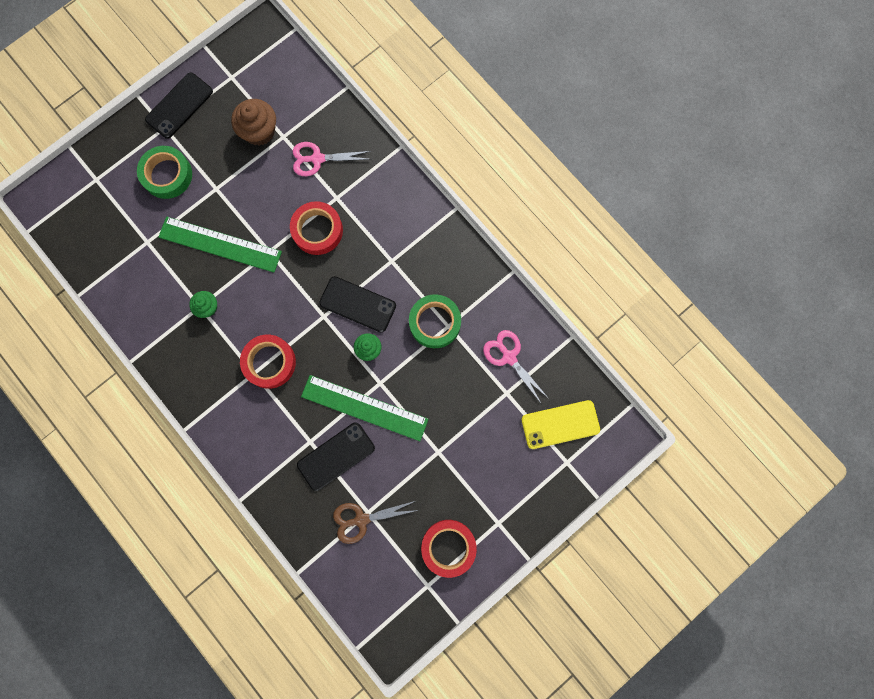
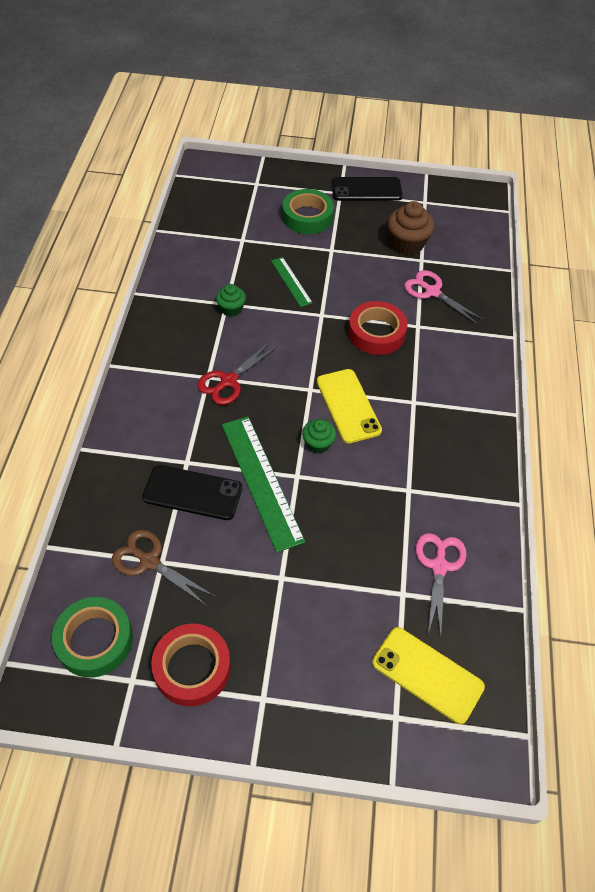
camera: 45 degrees right, 25 degrees down
green ruler [158,217,282,273] -> green ruler [271,257,313,307], size x0.54
red tape [240,335,296,389] -> red scissors [197,342,278,405]
black phone [319,276,396,332] -> yellow phone [317,369,382,444]
green tape [409,294,461,348] -> green tape moved to [52,597,133,678]

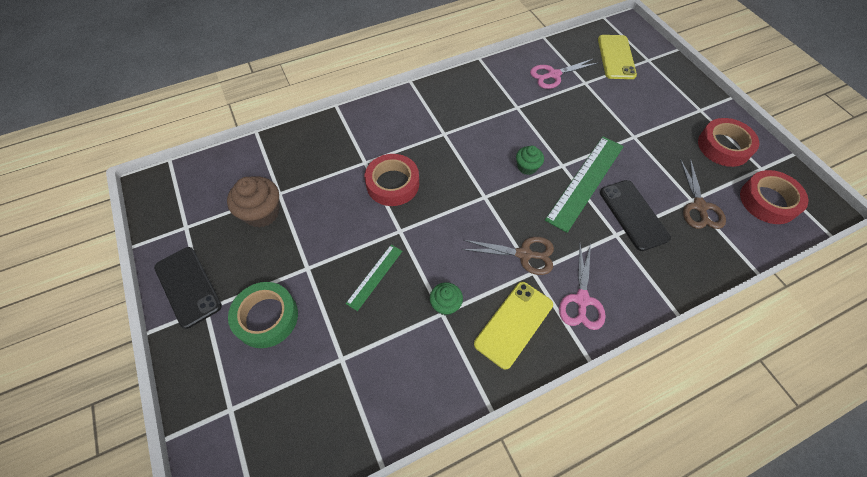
camera: 120 degrees left, 5 degrees up
green tape [52,597,133,678] -> red tape [740,170,808,224]
red scissors [197,342,278,405] -> brown scissors [461,237,554,275]
yellow phone [317,369,382,444] -> yellow phone moved to [474,282,553,369]
pink scissors [404,270,484,325] -> pink scissors moved to [559,243,606,330]

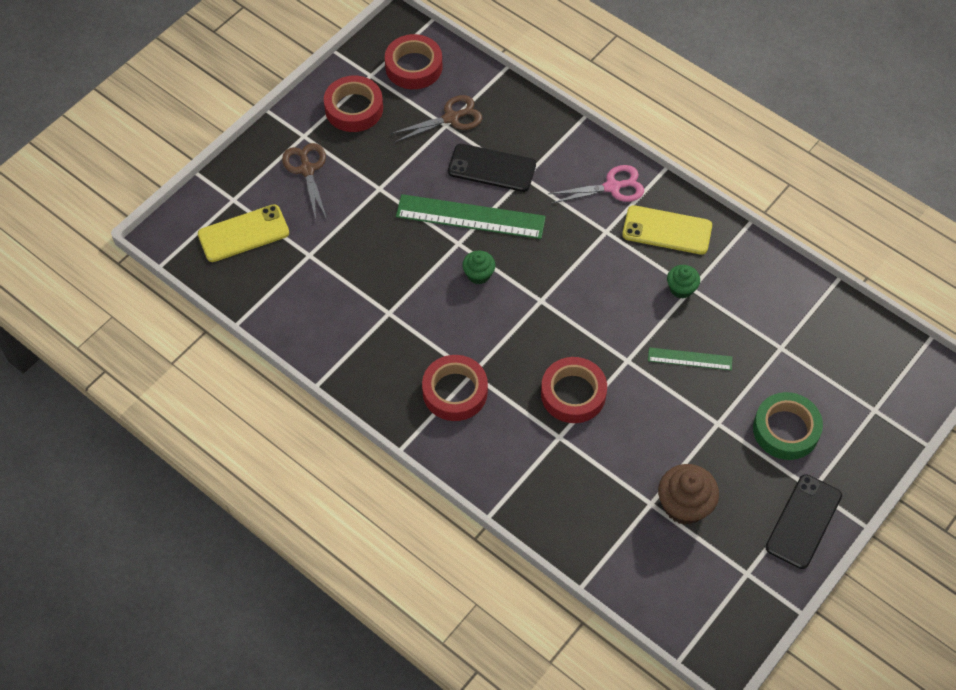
camera: 115 degrees left, 0 degrees up
brown scissors [461,237,554,275] -> brown scissors moved to [282,143,327,220]
pink scissors [530,59,598,89] -> none
black phone [600,180,671,251] -> black phone turned 60 degrees clockwise [448,144,536,192]
none -> red tape [422,355,488,421]

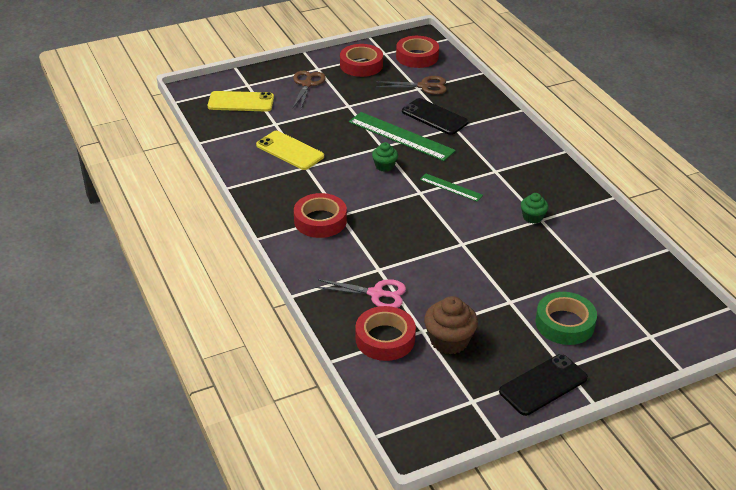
camera: 25 degrees right, 20 degrees down
red tape [541,357,607,423] -> red tape moved to [355,306,416,361]
pink scissors [549,165,644,204] -> pink scissors moved to [315,279,406,308]
yellow phone [622,205,712,255] -> yellow phone moved to [256,131,324,170]
green ruler [648,347,732,370] -> green ruler moved to [420,174,483,202]

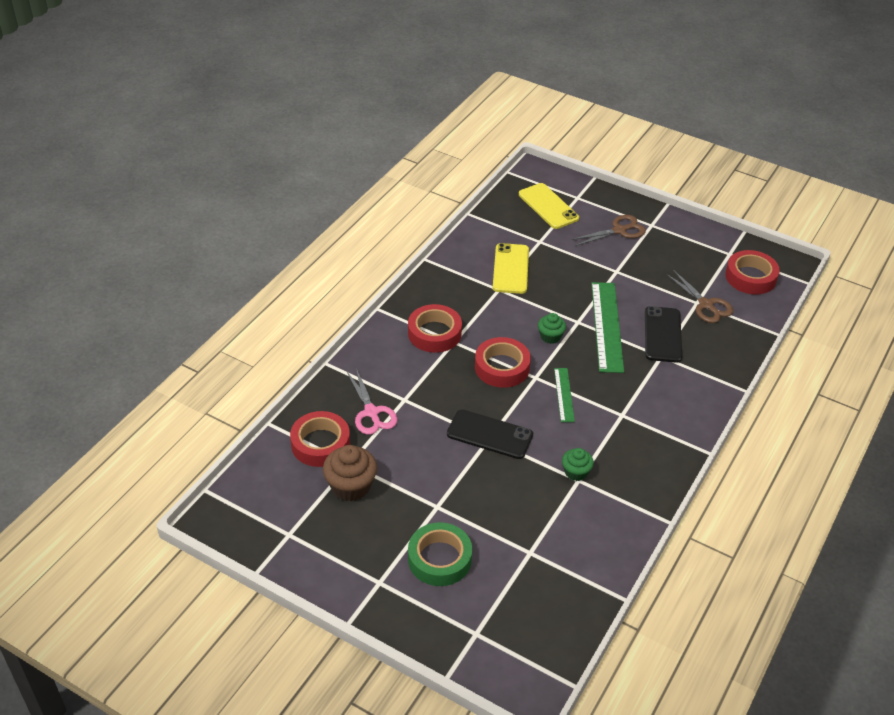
camera: 55 degrees right, 5 degrees up
red tape [340,44,383,77] -> red tape moved to [475,337,531,388]
black phone [499,354,588,416] -> black phone moved to [447,409,533,459]

